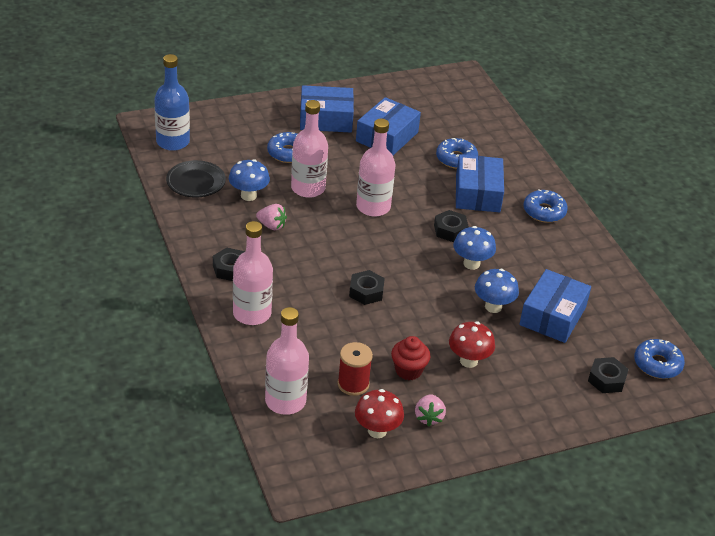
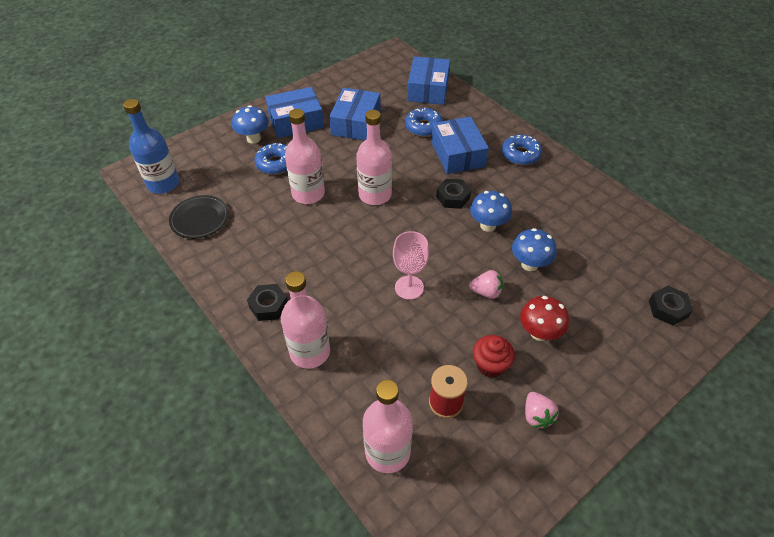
camera: 15 degrees left, 10 degrees up
blue mushroom [229,159,270,201] -> blue mushroom moved to [232,105,269,144]
pink strawberry [256,204,287,230] -> pink strawberry moved to [469,270,503,299]
black nut [349,270,385,305] -> pink goblet [393,231,429,300]
red mushroom [355,389,404,438] -> none
blue box [519,269,591,343] -> blue box moved to [407,56,450,105]
blue donut [634,339,685,379] -> none

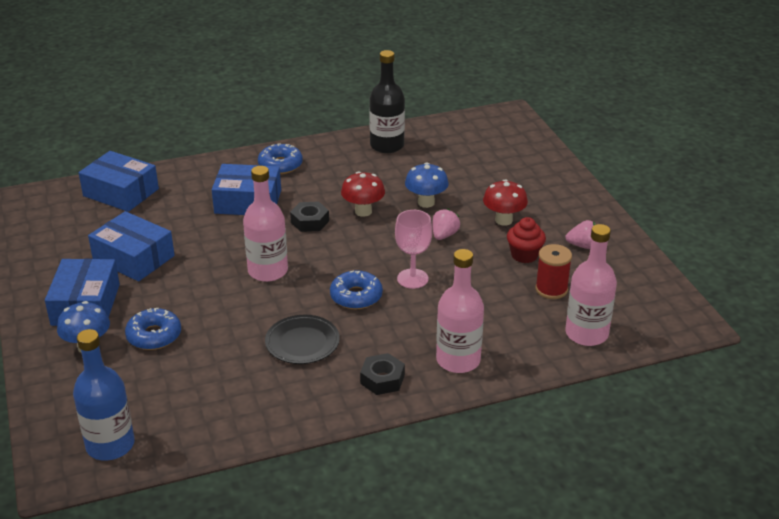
camera: 70 degrees left, 15 degrees down
black plate [169,195,229,239] -> black plate moved to [265,315,340,364]
pink bottle [285,109,325,204] -> none
blue donut [405,107,443,137] -> blue donut moved to [330,270,383,309]
blue mushroom [470,191,512,232] -> red mushroom [341,171,385,217]
black nut [649,286,693,326] -> none
none -> black bottle [369,50,405,153]

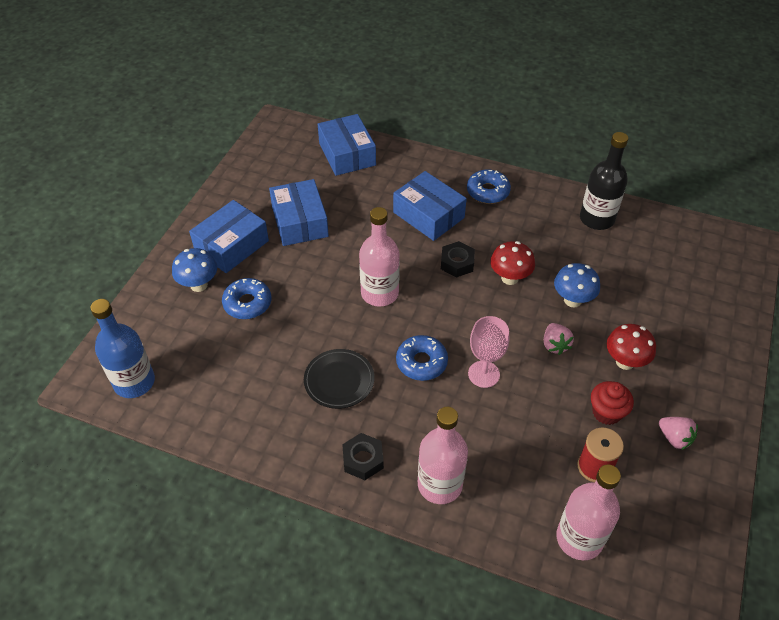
camera: 40 degrees right, 15 degrees up
pink strawberry [432,209,460,240] -> pink strawberry turned 105 degrees clockwise [544,323,574,355]

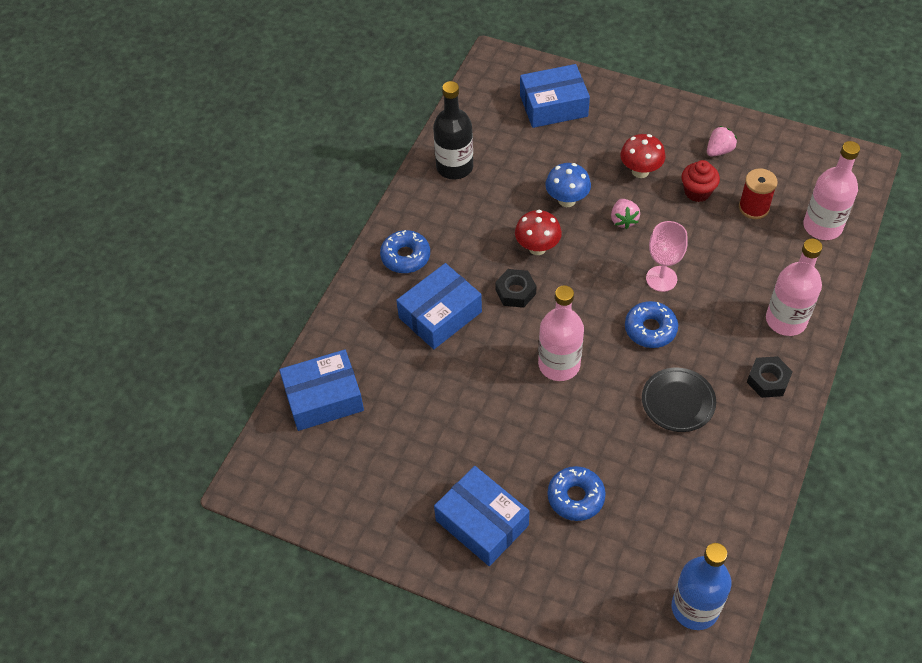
camera: 85 degrees left, 5 degrees up
blue mushroom [172,248,217,292] -> none
blue box [269,179,329,246] -> blue box moved to [520,64,590,128]
pink strawberry [544,323,574,355] -> pink strawberry turned 90 degrees clockwise [611,199,640,229]

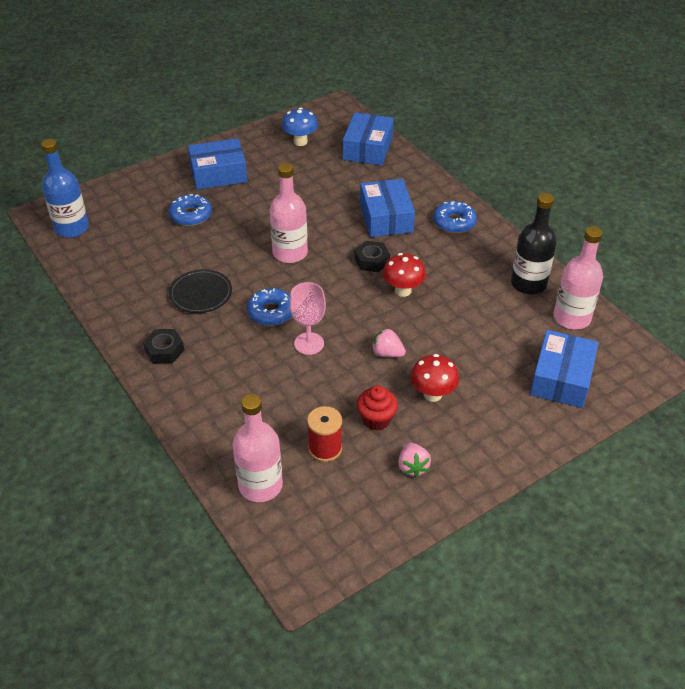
camera: 120 degrees right, 10 degrees down
blue mushroom [545,163,591,207] -> blue mushroom moved to [282,108,318,146]
pink bottle [766,238,823,336] -> pink bottle moved to [553,226,603,329]

